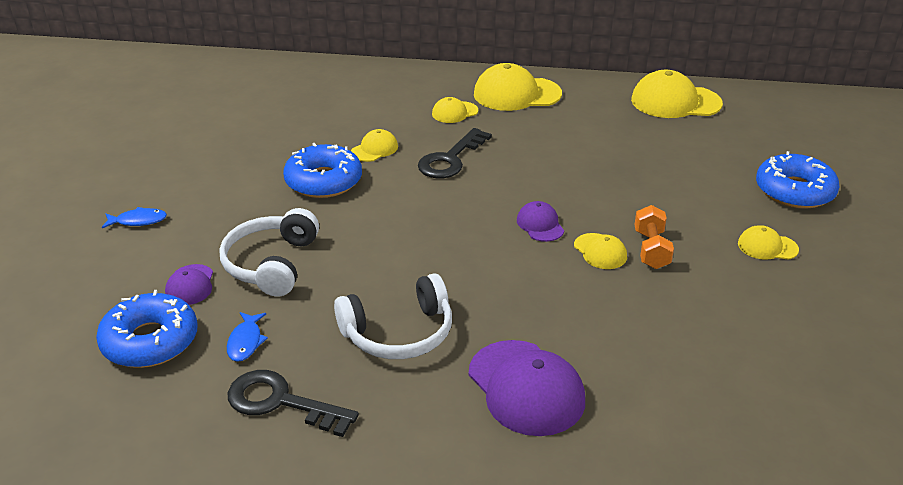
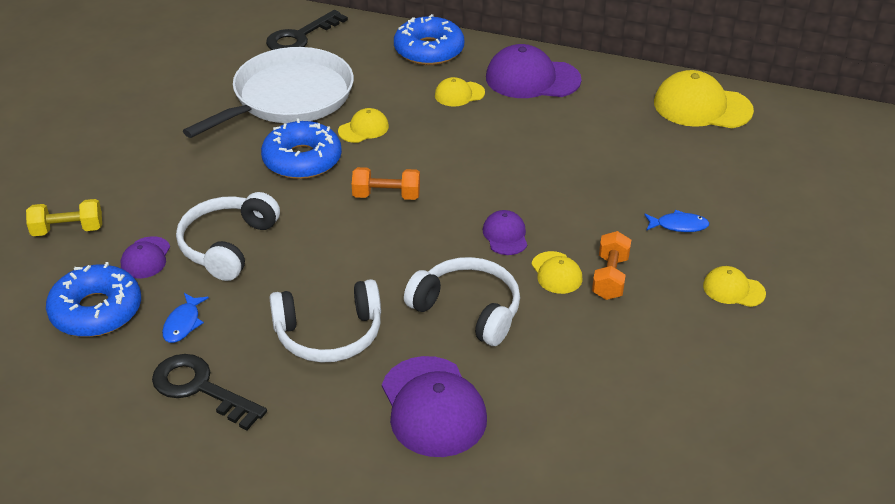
camera: 10 degrees right, 5 degrees up
blue fish [102,207,167,228] -> blue fish moved to [645,210,709,232]
black key [418,128,492,178] -> black key moved to [266,10,348,50]
yellow cap [474,63,562,111] -> purple cap [486,44,582,98]
blue donut [756,151,839,209] -> blue donut moved to [394,14,464,65]
none -> yellow dumbbell [26,199,102,236]
none -> white pan [183,47,354,138]
none -> orange dumbbell [352,167,420,200]
none -> white headphones [404,257,520,346]

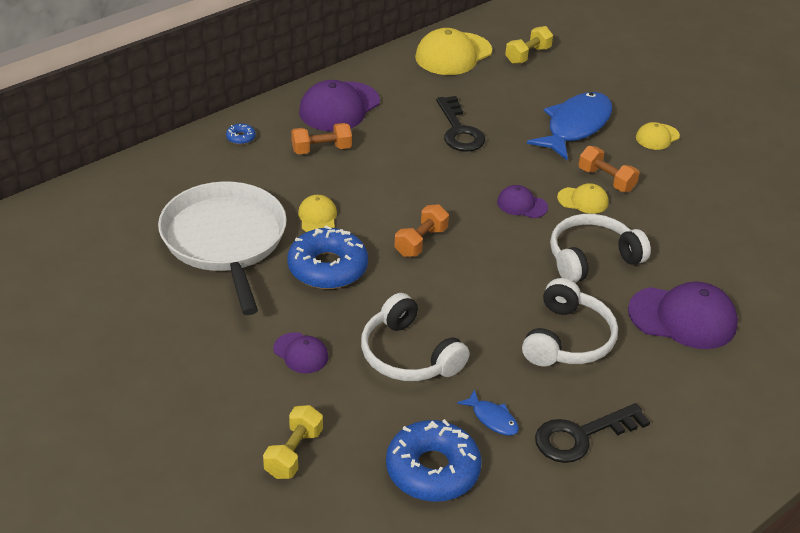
camera: 60 degrees left, 0 degrees up
purple cap [120,236,170,278] -> purple cap moved to [273,332,329,374]
black key [266,10,348,50] -> black key moved to [436,96,485,152]
blue donut [394,14,464,65] -> blue donut [226,124,256,145], size x0.41
yellow cap [435,77,485,107] -> orange dumbbell [291,123,352,154]
blue fish [645,210,709,232] -> blue fish [527,92,612,160], size x2.27
none -> yellow dumbbell [505,26,553,64]

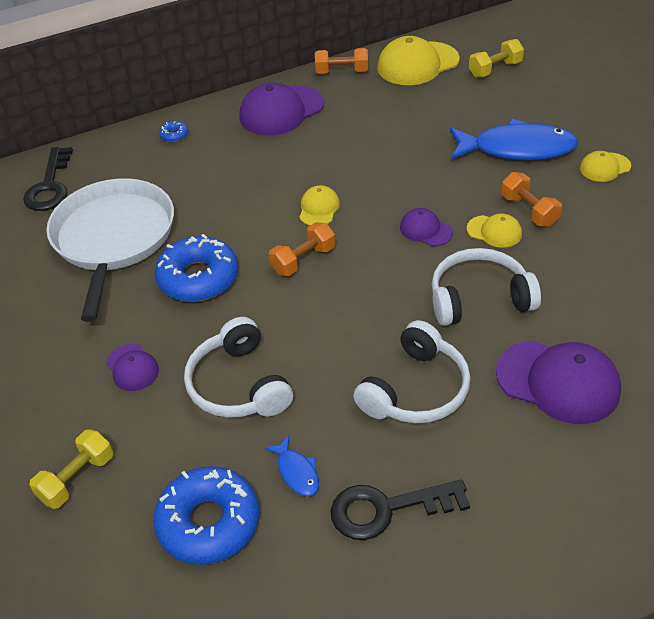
camera: 20 degrees right, 5 degrees up
orange dumbbell [291,123,352,154] -> orange dumbbell moved to [315,48,368,74]
yellow cap [298,195,337,232] -> yellow cap moved to [299,185,340,226]
black key [436,96,485,152] -> black key moved to [23,147,73,211]
blue fish [527,92,612,160] -> blue fish turned 45 degrees clockwise [450,119,578,160]

